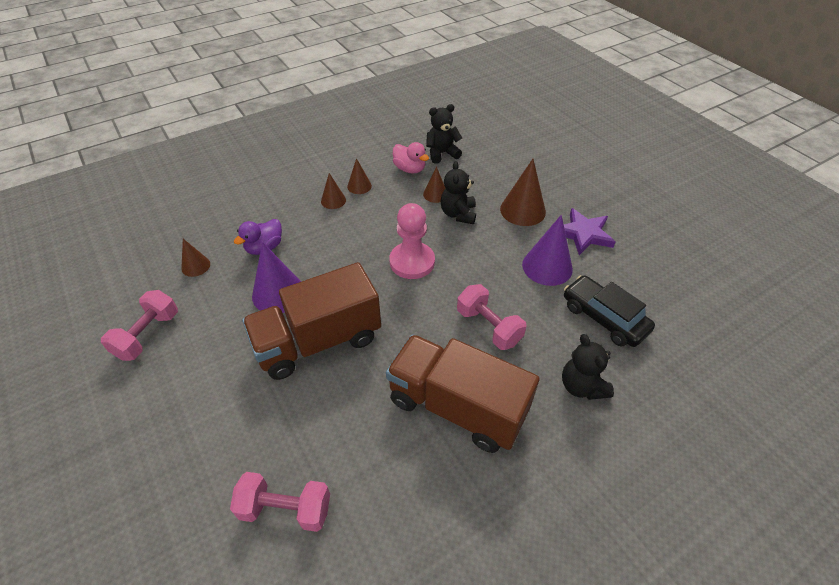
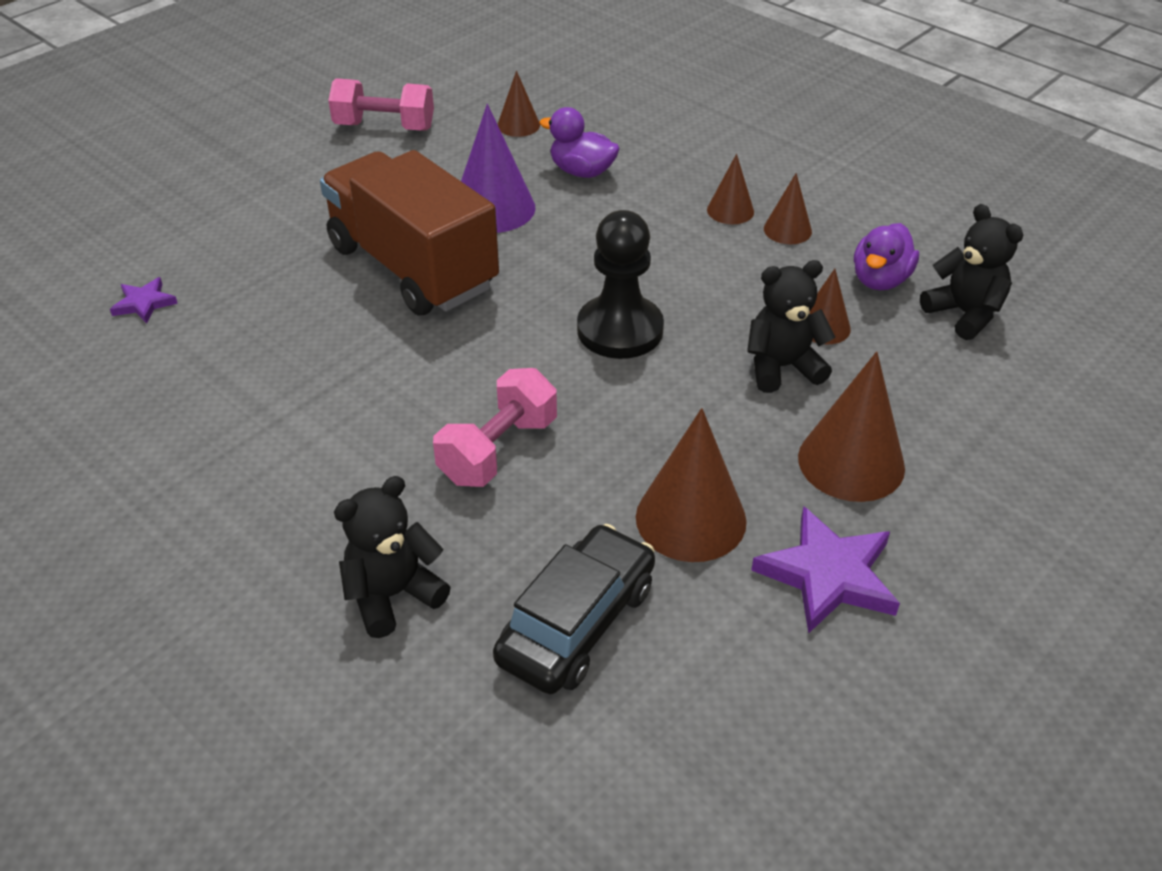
camera: 75 degrees right, 5 degrees down
pink dumbbell [230,472,330,532] -> purple star [110,277,178,324]
brown truck [386,334,540,453] -> none
pink pawn [389,203,435,279] -> black pawn [577,210,664,359]
pink duck [393,142,429,174] -> purple duck [854,223,919,290]
purple cone [522,215,573,286] -> brown cone [636,408,747,562]

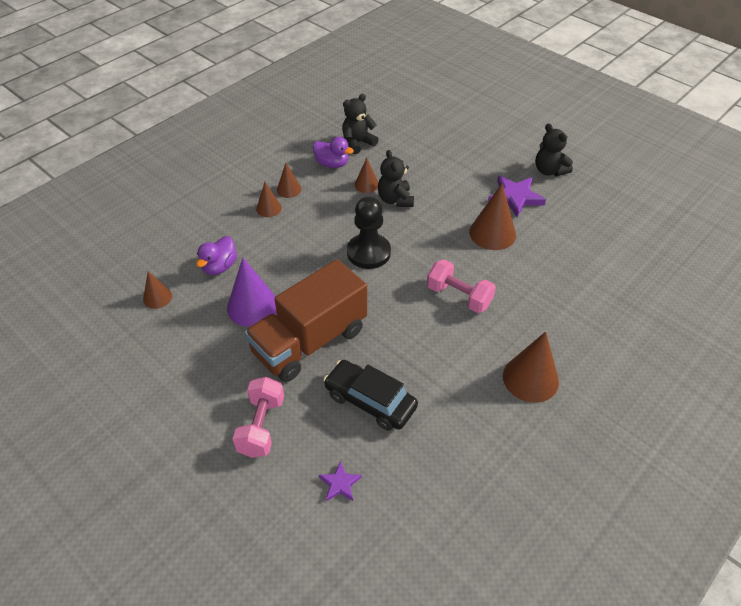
camera: 90 degrees left, 5 degrees up
pink dumbbell [328,78,434,130] -> pink dumbbell moved to [232,377,284,458]
black teddy bear [334,476,451,638] -> black teddy bear moved to [536,123,573,176]
black car [493,524,655,694] -> black car moved to [323,360,418,431]
brown cone [798,352,905,502] -> brown cone moved to [503,332,559,403]

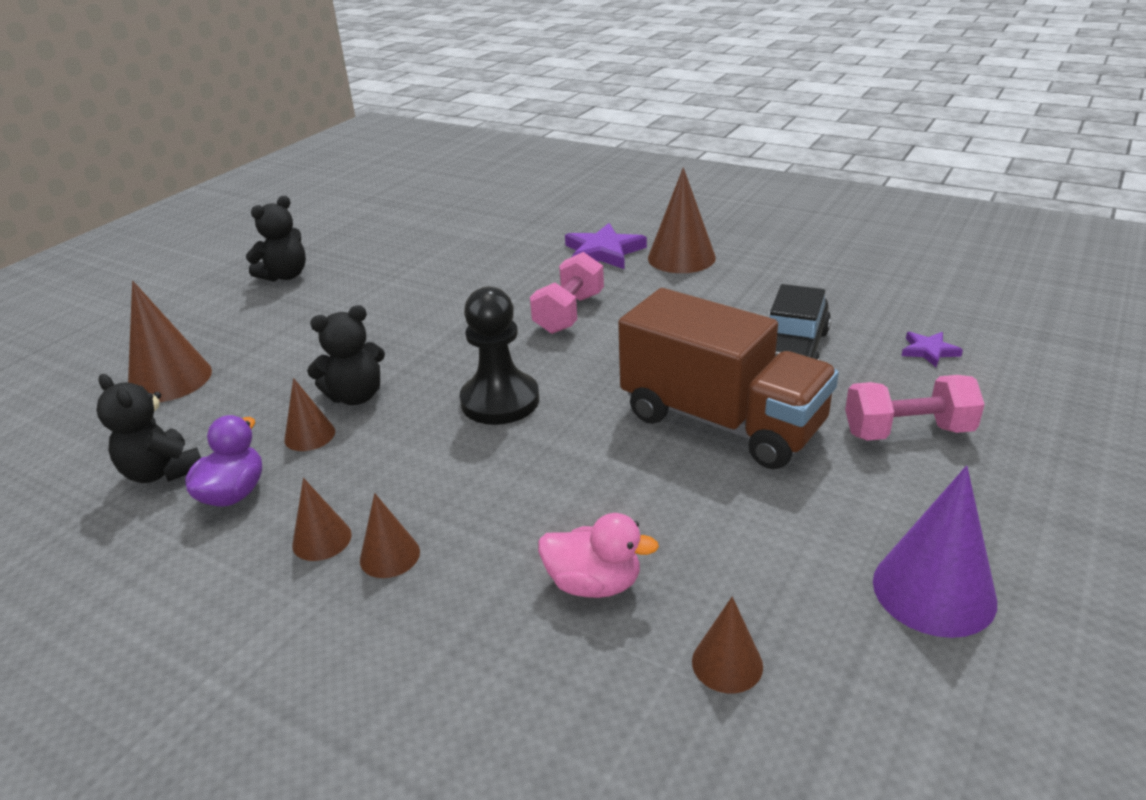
camera: 100 degrees left, 15 degrees down
purple duck [196,236,237,275] -> pink duck [538,513,659,598]
purple cone [227,258,277,327] -> purple cone moved to [873,466,997,638]
brown cone [469,184,516,250] -> brown cone moved to [128,281,212,402]
purple star [488,175,546,217] -> purple star moved to [565,223,647,269]

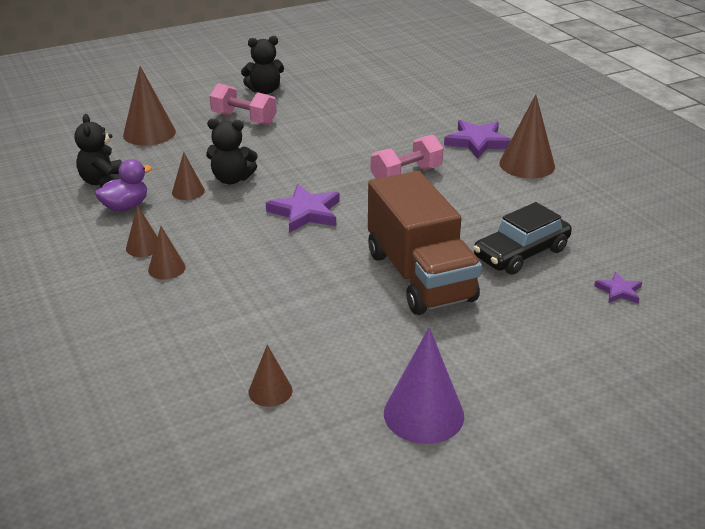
camera: 30 degrees right, 0 degrees up
black pawn [460,286,539,425] -> purple star [266,184,340,233]
pink duck [538,513,659,598] -> none
pink dumbbell [845,375,985,441] -> pink dumbbell moved to [210,83,277,125]

